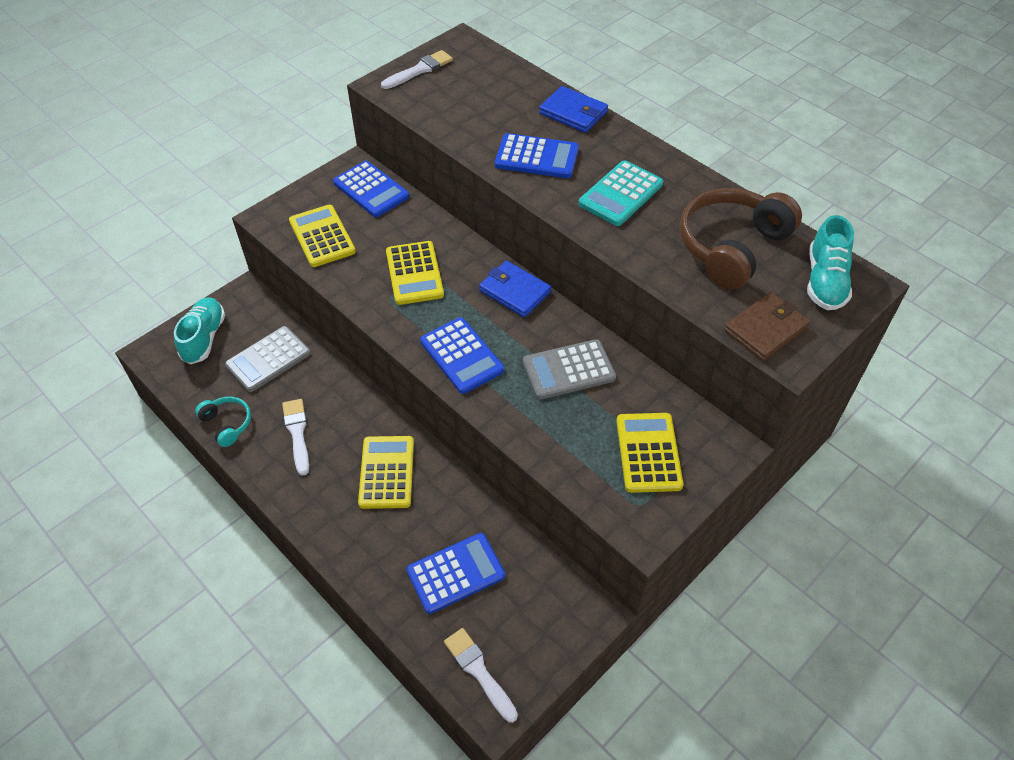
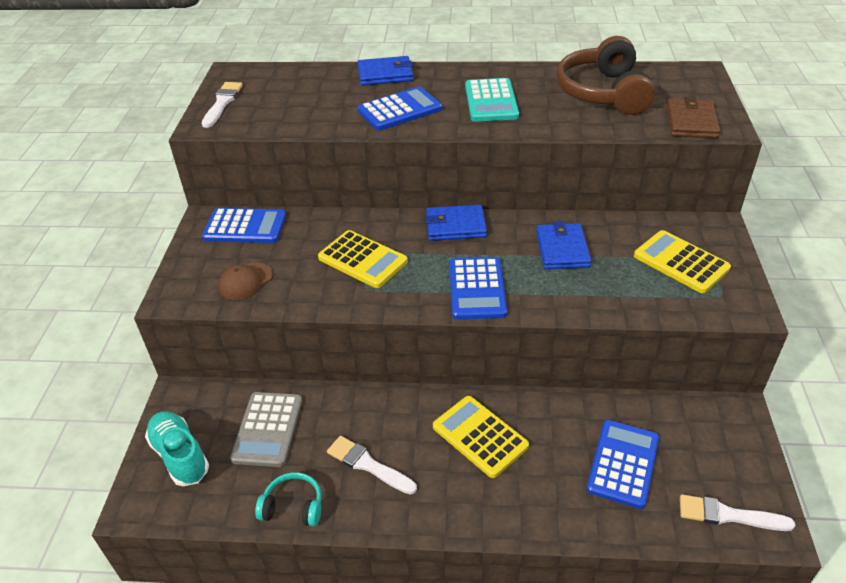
camera: 40 degrees left, 10 degrees down
yellow calculator [289,205,356,267] -> brown cap [219,262,273,300]
blue calculator [420,317,504,394] -> blue calculator turned 75 degrees clockwise [449,257,507,320]
grey calculator [523,339,616,400] -> blue wallet [536,221,591,269]
turquoise shoe [807,215,854,310] -> none

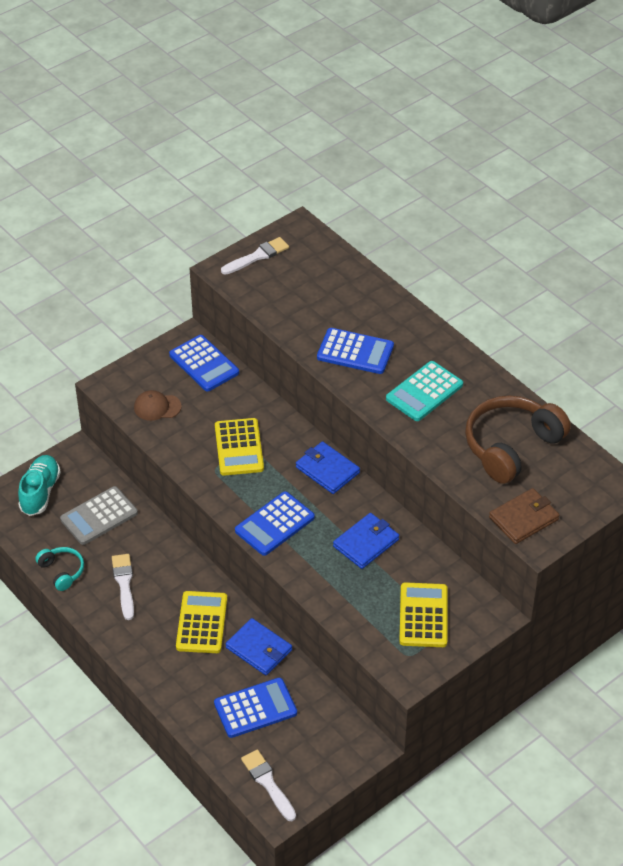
camera: 45 degrees right, 5 degrees up
blue wallet [358,56,413,86] -> blue wallet moved to [226,618,292,675]

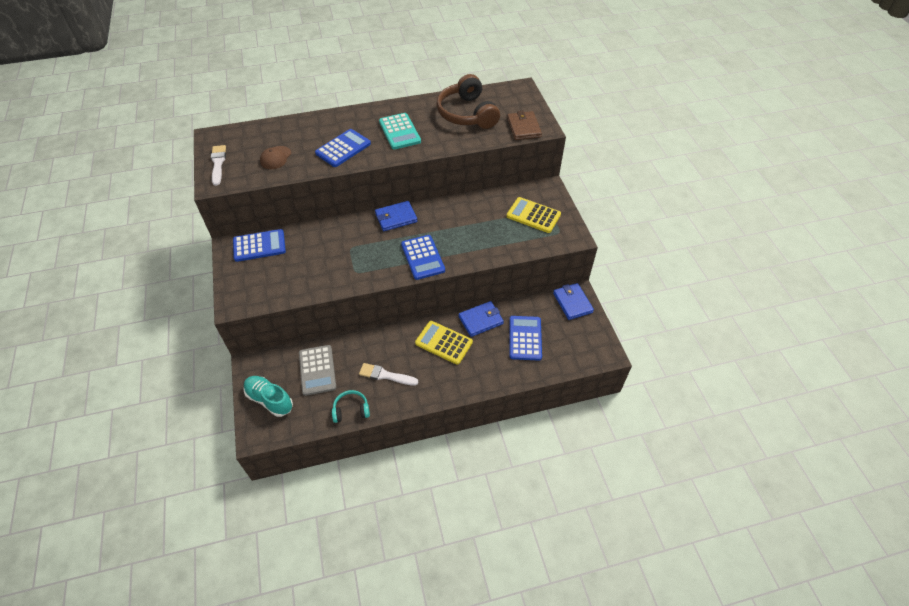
camera: 65 degrees left, 5 degrees up
brown cap [134,390,182,421] -> brown cap moved to [260,146,291,169]
yellow calculator [215,418,264,476] -> none
white brush [241,749,296,821] -> none
blue wallet [333,513,399,569] -> blue wallet moved to [553,283,594,320]

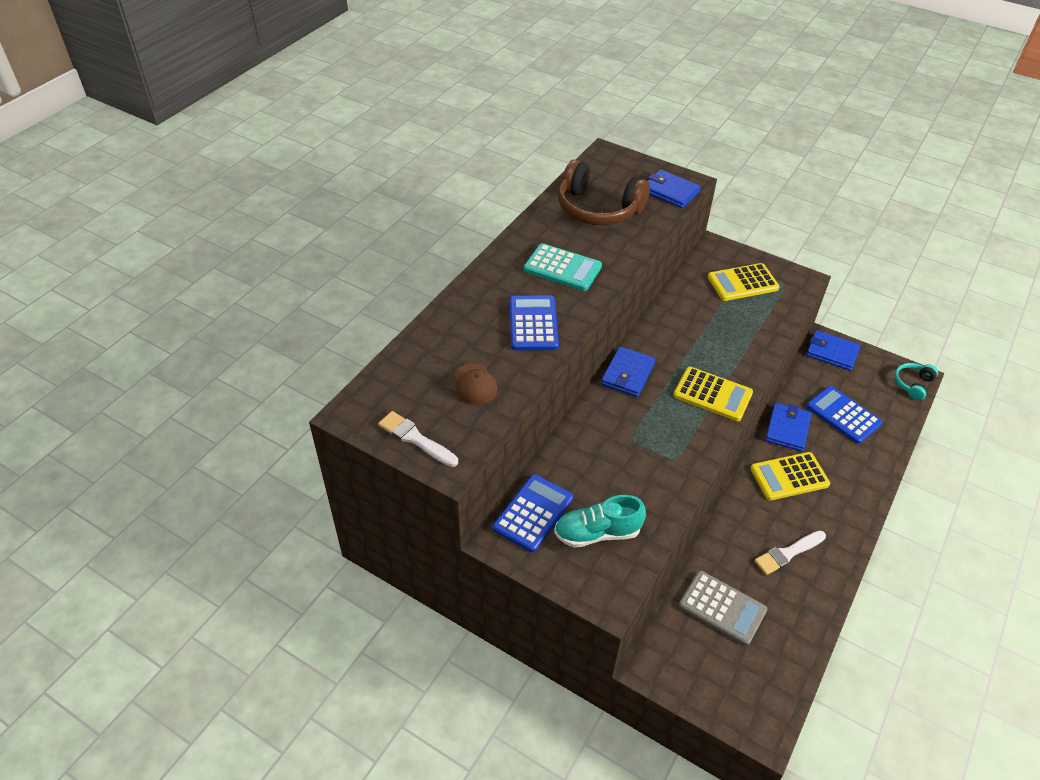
camera: 45 degrees left, 5 degrees down
turquoise shoe [243,376,293,417] -> turquoise shoe moved to [554,495,646,548]
turquoise headphones [332,390,370,423] -> turquoise headphones moved to [894,363,938,401]
blue calculator [401,235,445,280] -> yellow calculator [673,367,753,421]
brown wallet [507,111,542,140] -> blue wallet [648,170,701,208]

